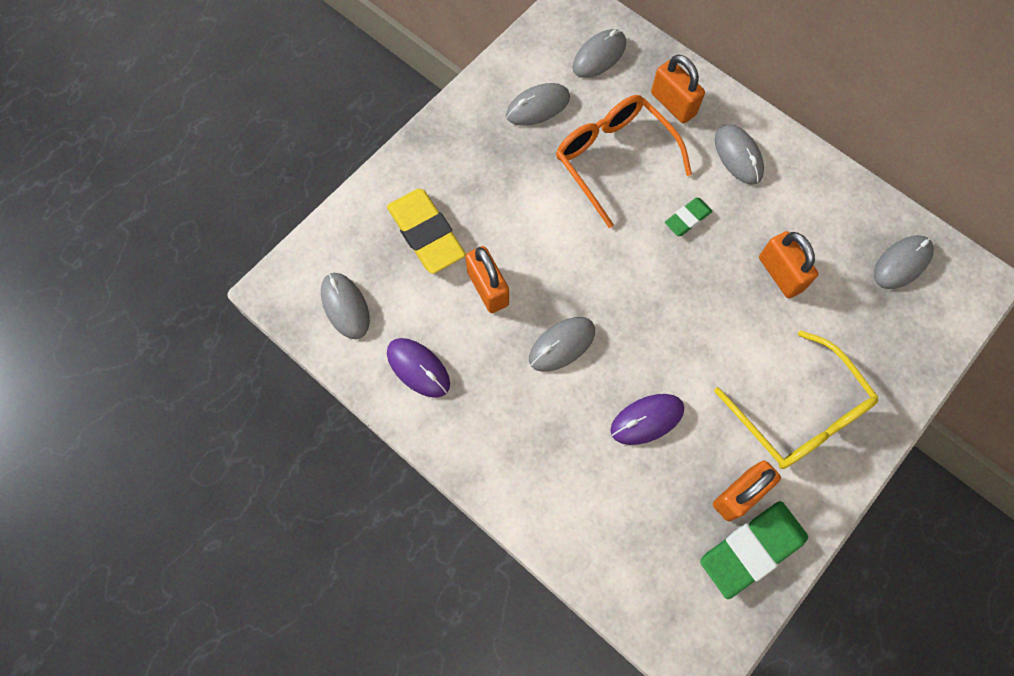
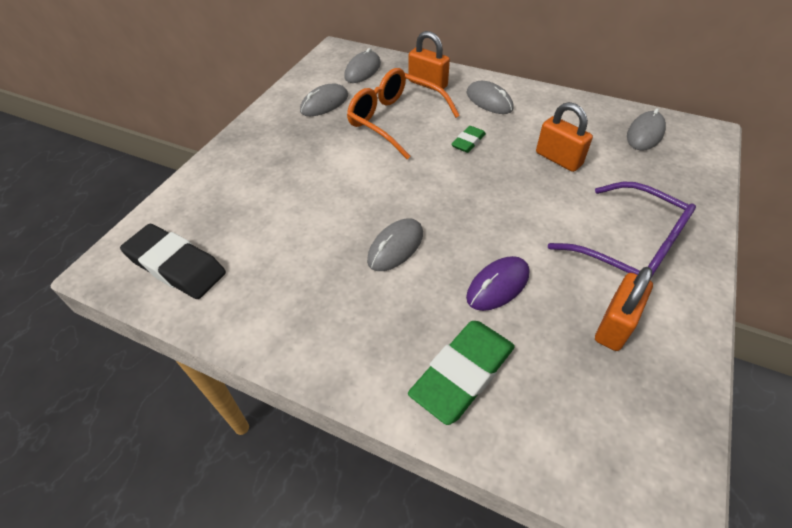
camera: 15 degrees left, 20 degrees down
grey mouse [321,273,370,339] -> black eraser [120,224,226,299]
yellow eraser [387,189,466,274] -> none
purple mouse [387,338,450,398] -> none
orange padlock [465,246,509,313] -> none
green eraser [700,501,808,599] -> green eraser moved to [408,321,515,425]
yellow glasses [714,330,878,469] -> purple glasses [548,182,696,278]

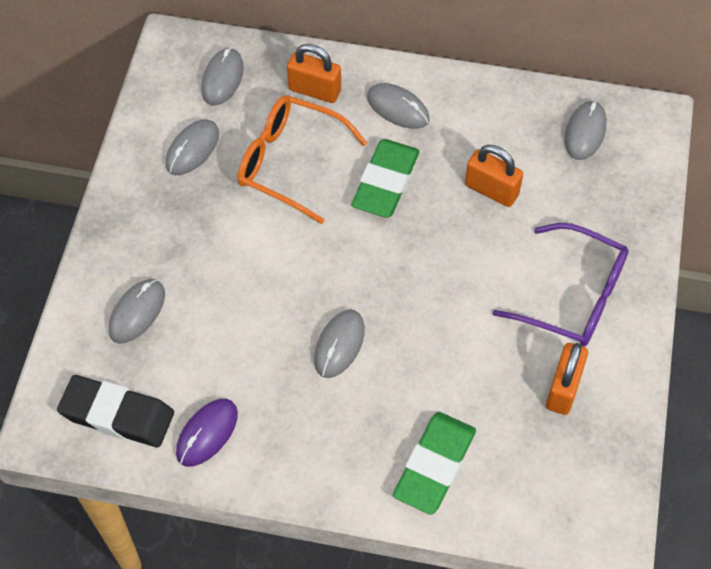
camera: 15 degrees left, 10 degrees up
green eraser [451,126,486,153] -> green eraser [351,139,420,218], size x1.91
purple mouse [466,256,529,311] -> purple mouse moved to [176,399,238,467]
none -> grey mouse [109,279,165,344]

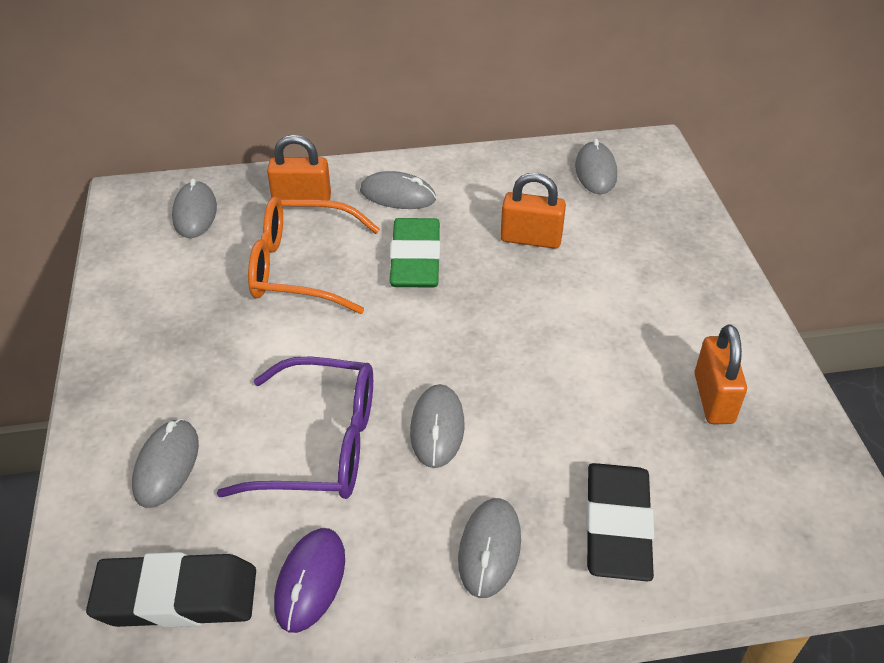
camera: 20 degrees left, 15 degrees down
grey mouse [166,120,219,175] -> grey mouse moved to [458,498,521,598]
green eraser [393,412,476,515] -> black eraser [586,463,654,581]
purple glasses [493,223,629,347] -> purple glasses moved to [217,357,373,499]

